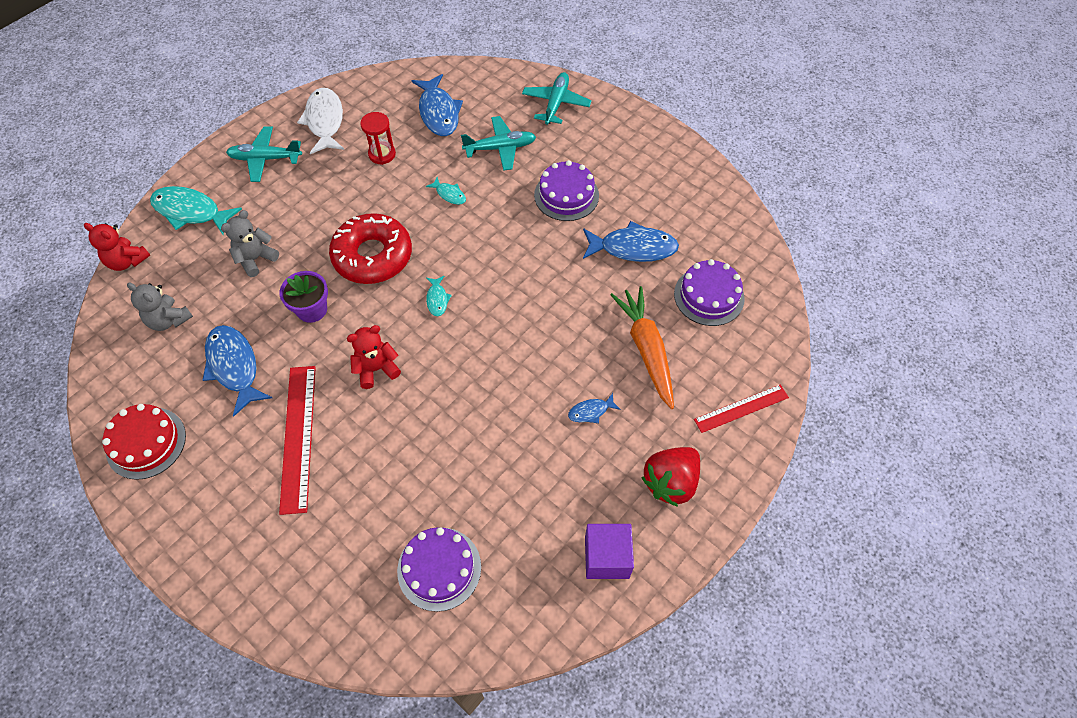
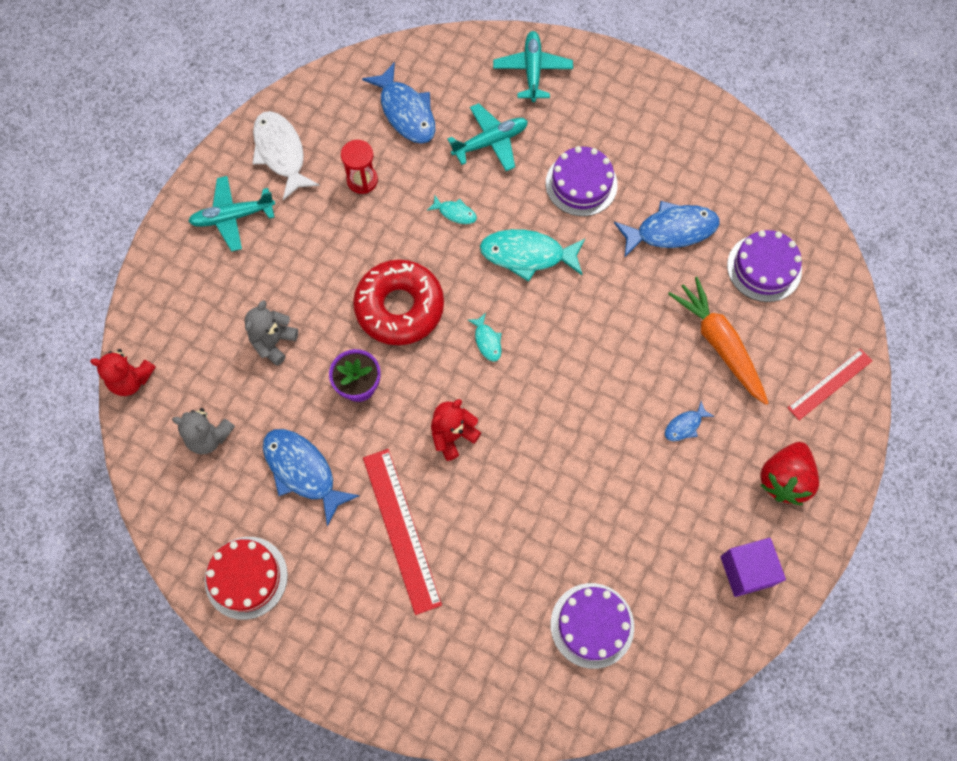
camera: 15 degrees left, 10 degrees up
turquoise fish [150,186,242,235] -> turquoise fish moved to [480,229,585,282]

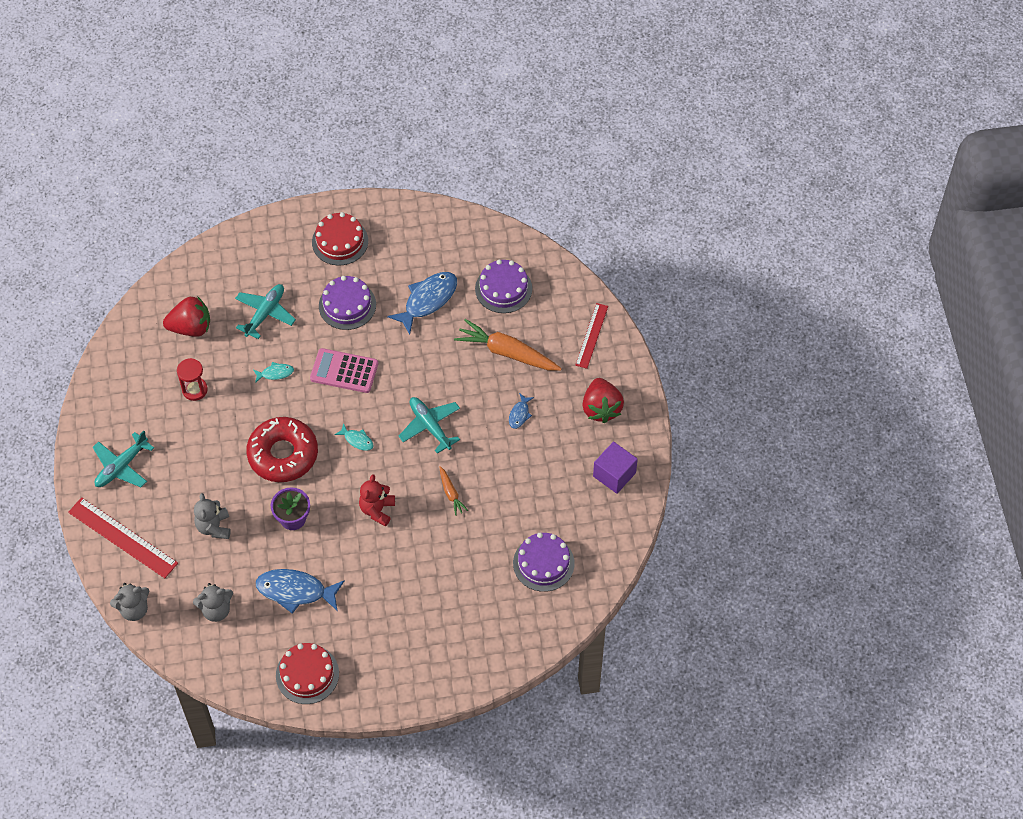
camera: 35 degrees left, 10 degrees down
red teddy bear [90,349,156,396] -> grey teddy bear [110,583,149,621]
white fish [252,111,319,200] -> none
blue fish [362,62,436,144] -> red strawberry [163,296,210,337]
red ruler [363,449,442,615] -> red ruler moved to [68,497,178,578]
turquoise fish [480,229,585,282] -> pink calculator [310,348,378,393]
turquoise plane [493,31,573,102] -> turquoise plane moved to [399,397,460,454]
none -> red cake [312,212,368,266]
none -> orange carrot [439,466,468,516]

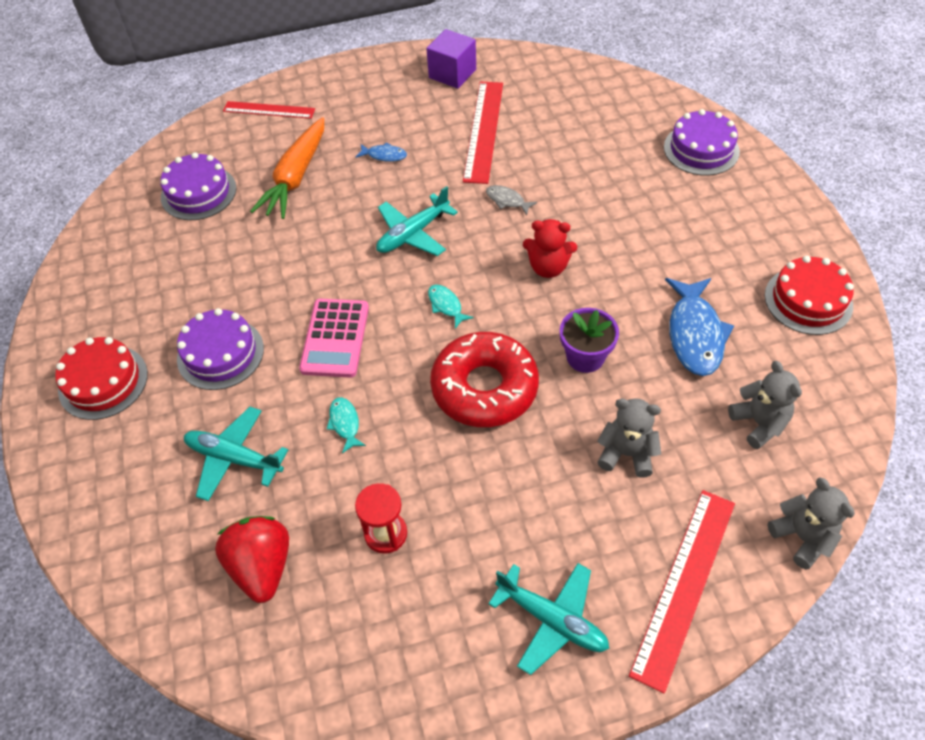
camera: 95 degrees left, 5 degrees down
grey teddy bear [194,493,231,539] -> grey teddy bear turned 150 degrees counterclockwise [597,398,661,478]
turquoise fish [335,423,373,451] -> turquoise fish turned 60 degrees counterclockwise [428,285,474,328]
blue fish [387,272,457,334] -> none
orange carrot [439,466,468,516] -> grey fish [486,185,537,215]
purple cake [513,533,575,592] -> purple cake moved to [664,109,740,176]
red strawberry [582,378,624,423] -> none
none -> red ruler [463,82,503,184]

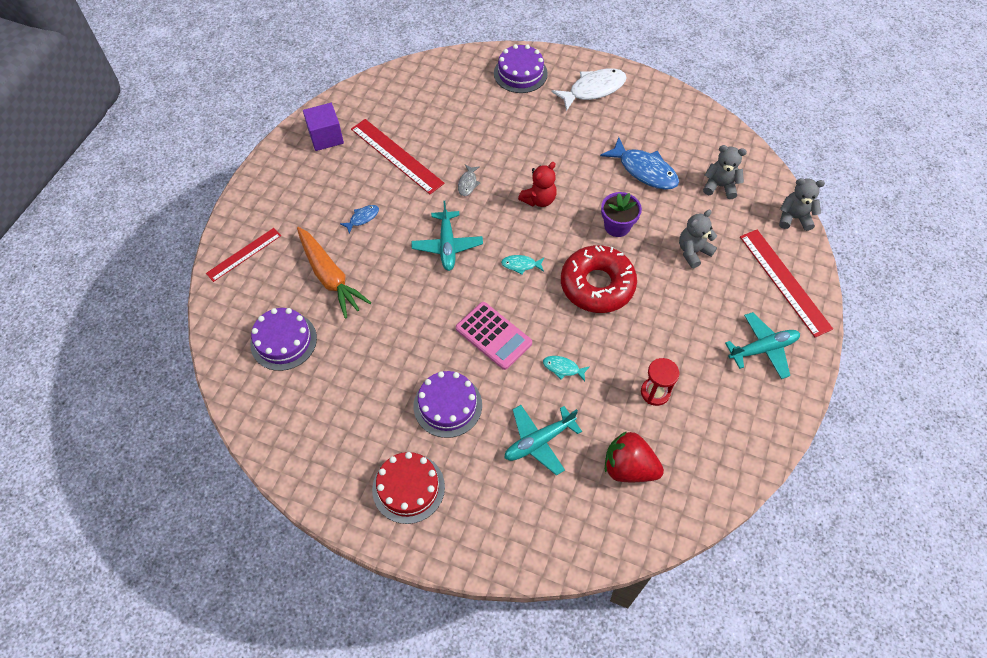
camera: 55 degrees left, 5 degrees up
grey fish [486,185,537,215] -> grey fish turned 60 degrees counterclockwise [458,164,480,196]
red cake [765,256,854,335] -> none
none -> white fish [551,68,627,111]

